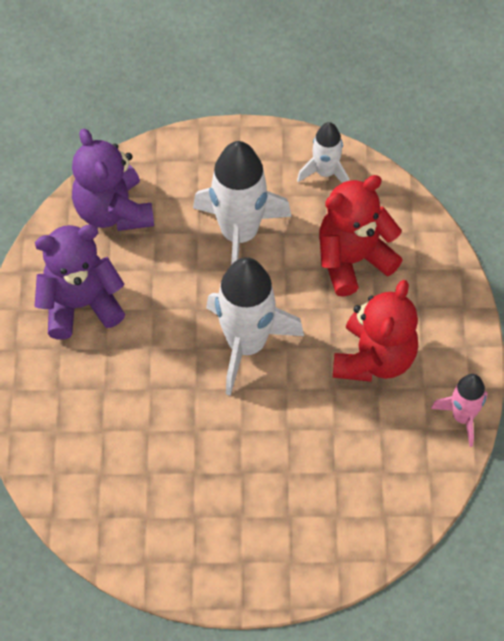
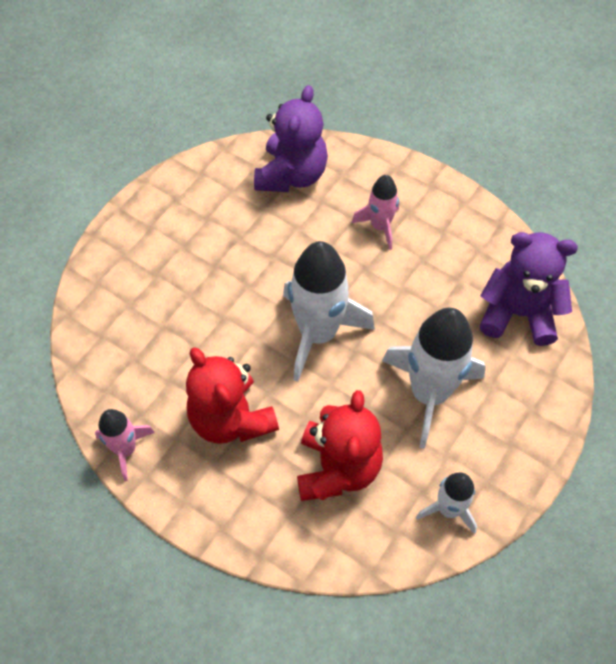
camera: 125 degrees right, 0 degrees up
purple teddy bear [35,225,125,339] -> purple teddy bear moved to [254,85,328,192]
none -> pink rocket [352,175,399,250]

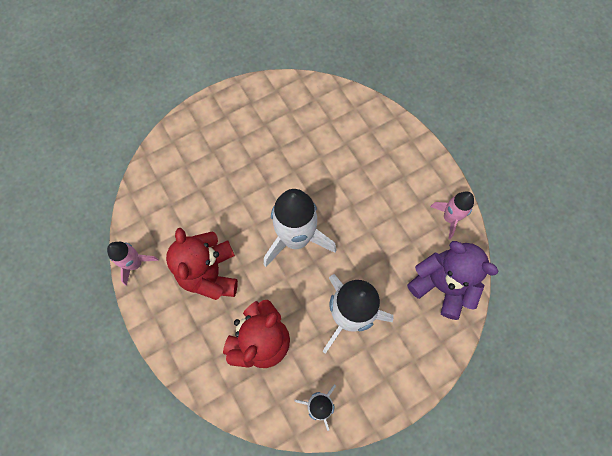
camera: 25 degrees right, 10 degrees up
purple teddy bear [254,85,328,192] -> none
pink rocket [352,175,399,250] -> pink rocket moved to [430,192,474,239]

